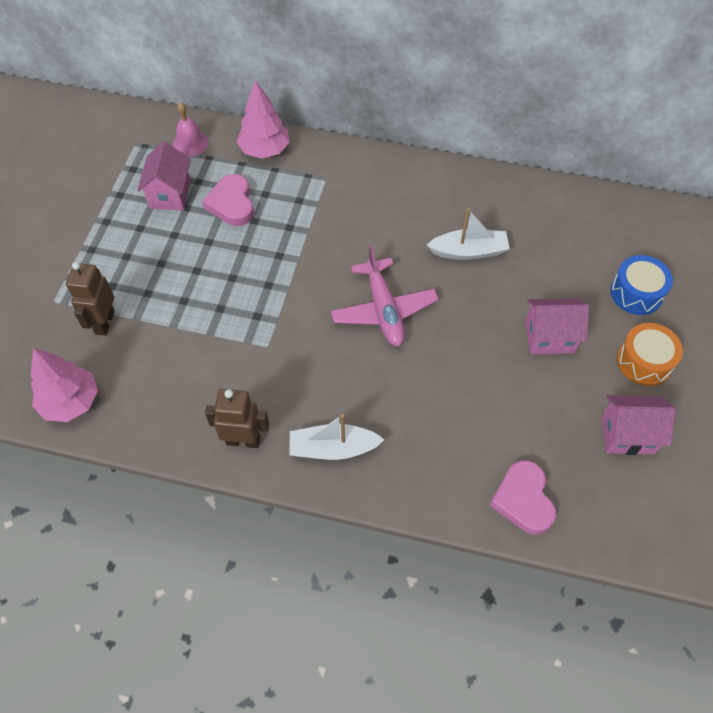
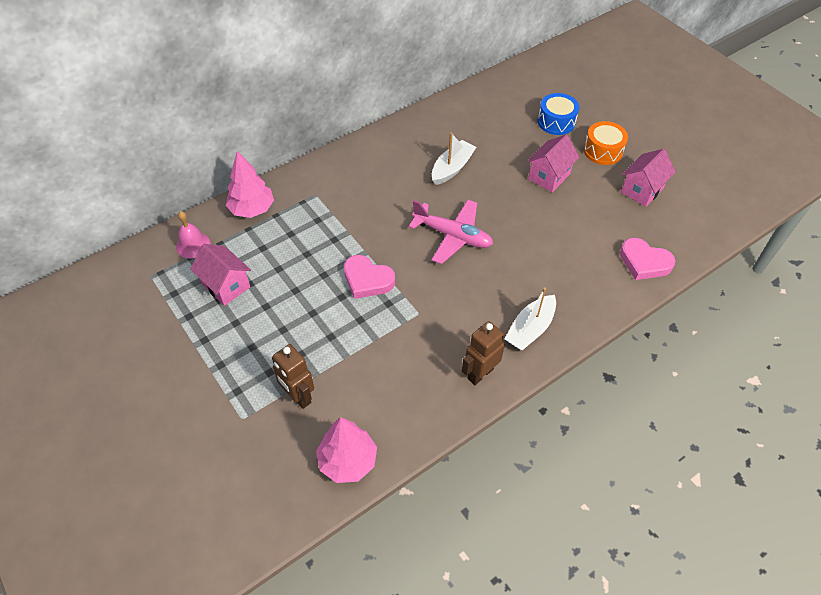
camera: 50 degrees left, 5 degrees down
pink heart [202,174,254,226] -> pink heart moved to [344,255,395,299]

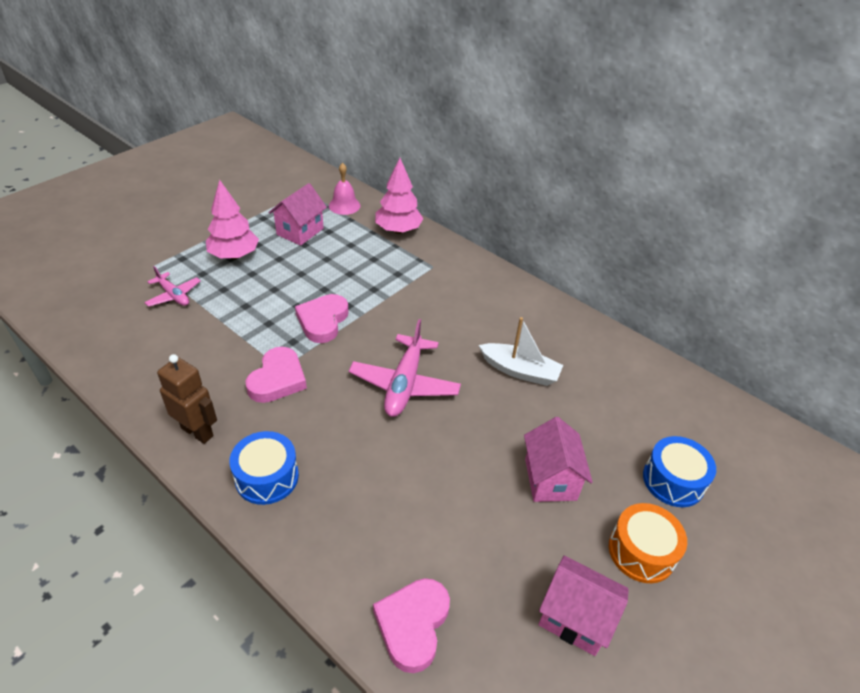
camera: 75 degrees right, 10 degrees down
brown robot [272,344,314,409] -> pink plane [144,266,201,307]
pink tree [316,417,377,483] -> pink tree moved to [206,179,259,259]
white boat [505,287,556,351] -> blue drum [229,431,299,505]
pink house [527,135,580,192] -> pink house turned 60 degrees clockwise [524,417,593,502]
none -> pink heart [246,347,307,403]

